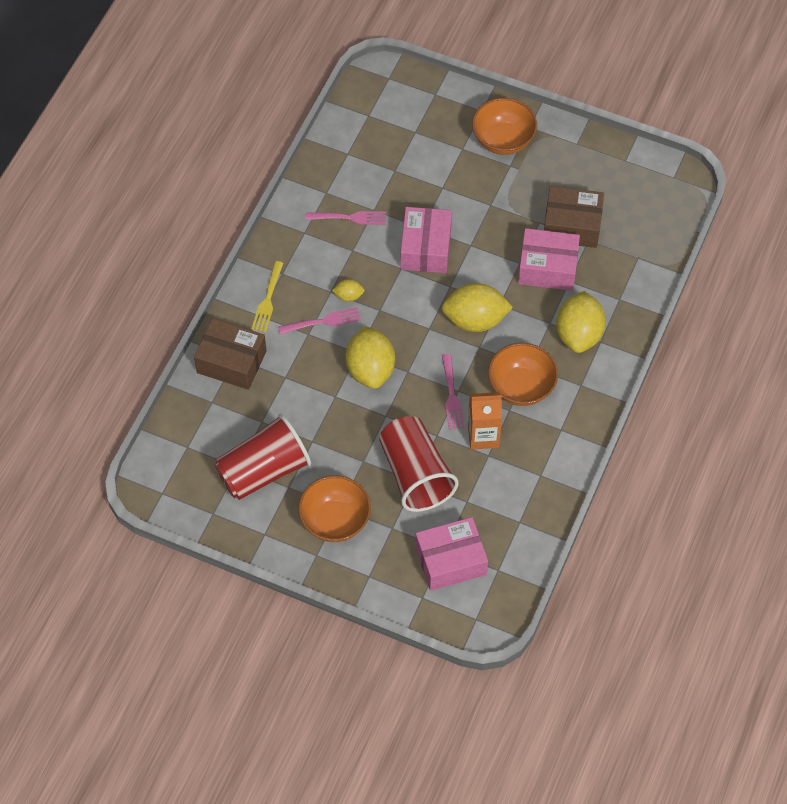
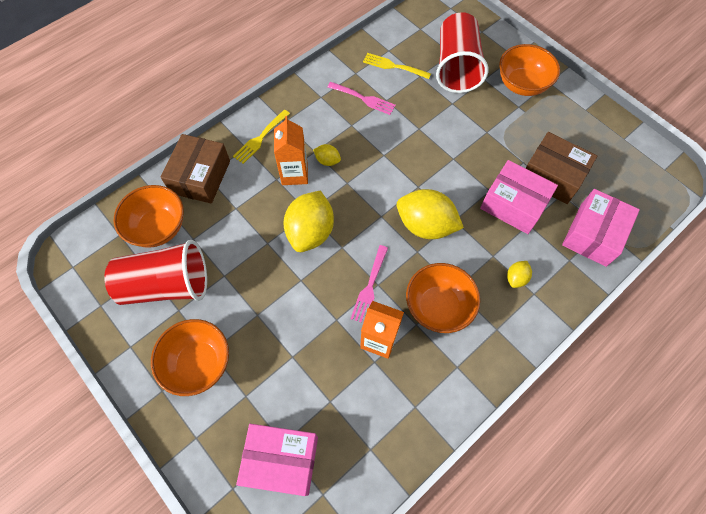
camera: 25 degrees right, 5 degrees up
brown box [194,318,266,390] -> brown box turned 60 degrees clockwise [161,134,230,204]
pink fork [278,307,361,334] -> orange carton [274,116,308,185]
red cup [379,416,458,512] -> red cup moved to [436,12,489,93]
pink box [400,207,452,273] -> pink box moved to [562,189,640,267]
yellow lemon [556,291,606,353] -> yellow lemon [507,261,532,288], size x0.46
none -> orange bowl [114,185,184,248]
none -> yellow fork [363,53,431,79]

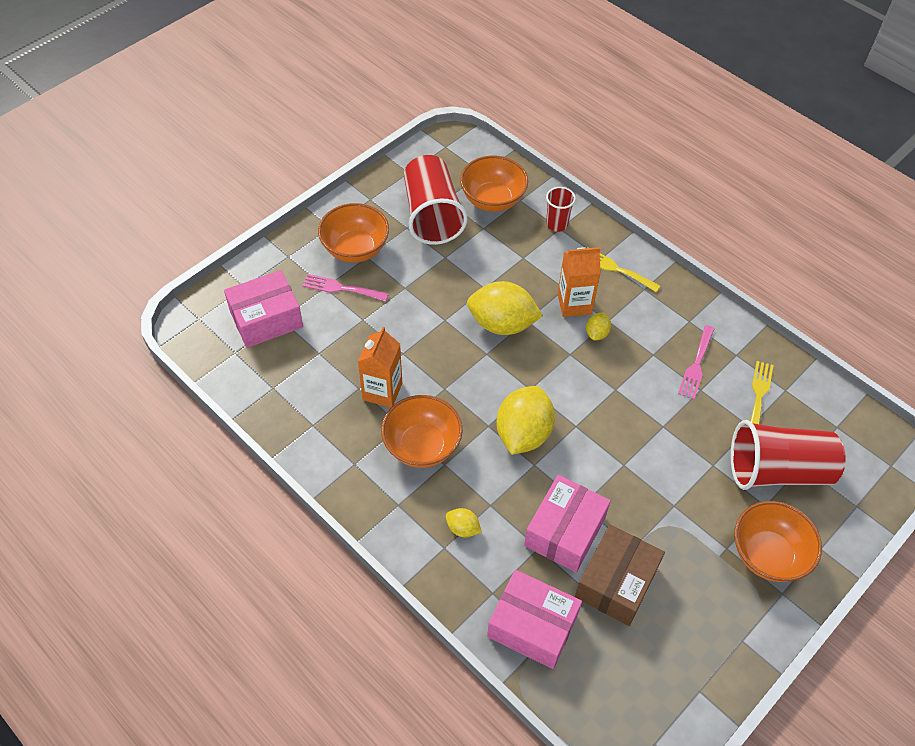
camera: 85 degrees right, 10 degrees down
brown box [161,134,230,204] -> red cup [546,187,576,232]
pink box [236,424,318,496] -> pink box turned 60 degrees clockwise [224,270,303,348]
pink fork [351,245,388,323] -> pink fork moved to [302,274,389,301]

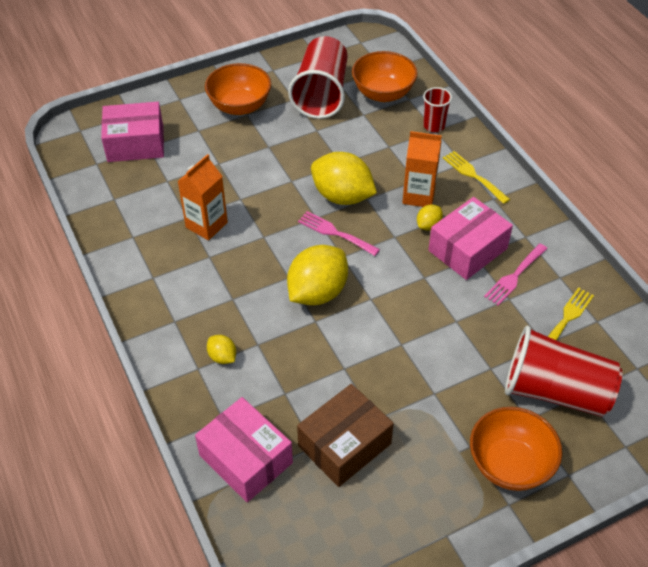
camera: 20 degrees right, 5 degrees down
pink fork [302,274,389,301] -> pink fork moved to [298,211,380,256]
orange bowl [381,395,463,468] -> none
pink box [524,475,611,572] -> pink box moved to [428,197,513,280]

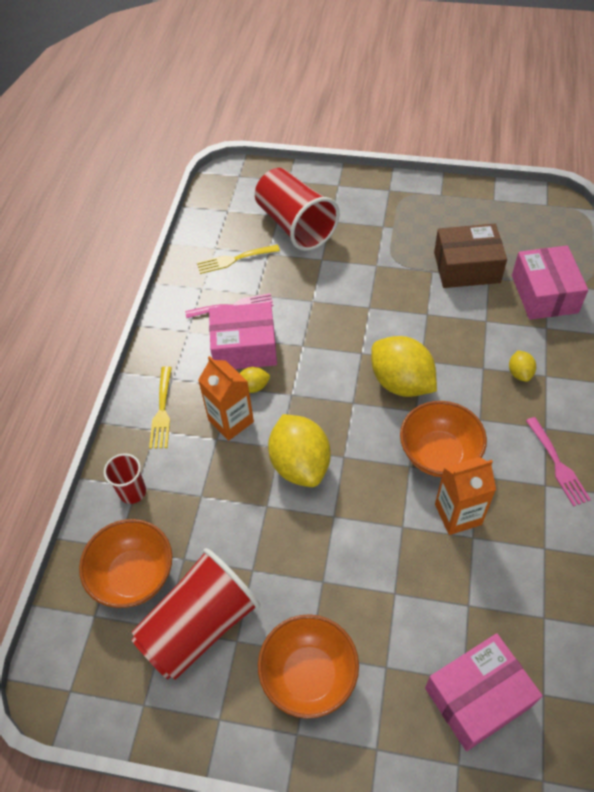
camera: 140 degrees left, 5 degrees up
pink box [101,102,164,162] -> pink box turned 60 degrees counterclockwise [425,633,543,751]
yellow lemon [287,245,348,305] -> yellow lemon turned 60 degrees clockwise [371,336,437,397]
pink fork [298,211,380,256] -> pink fork moved to [526,417,591,507]
orange bowl [470,407,562,491] -> orange bowl moved to [400,401,487,477]

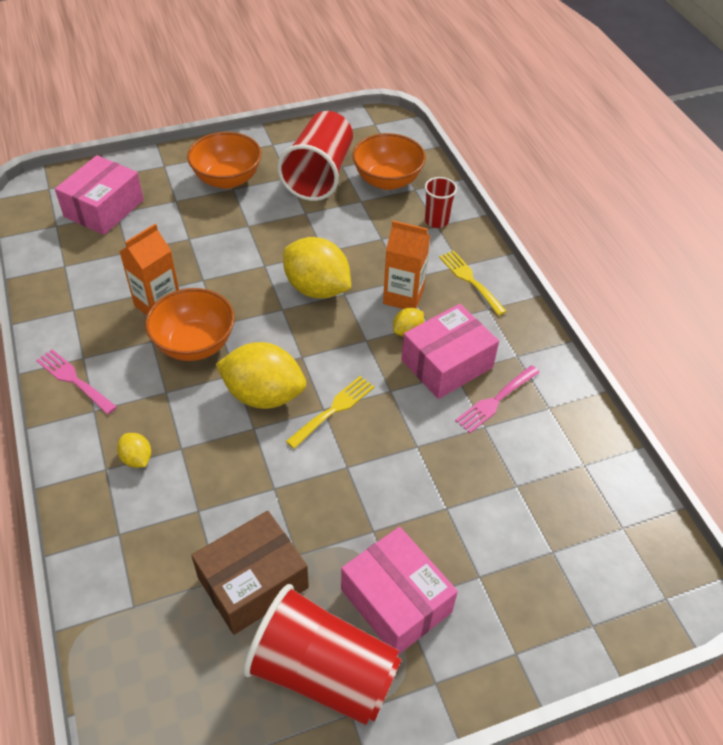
camera: 145 degrees right, 5 degrees down
yellow fork [197,245,280,274] -> yellow fork moved to [286,376,375,449]
red cup [255,168,340,251] -> red cup moved to [243,584,402,725]
pink box [512,245,588,320] -> pink box moved to [341,527,458,656]

